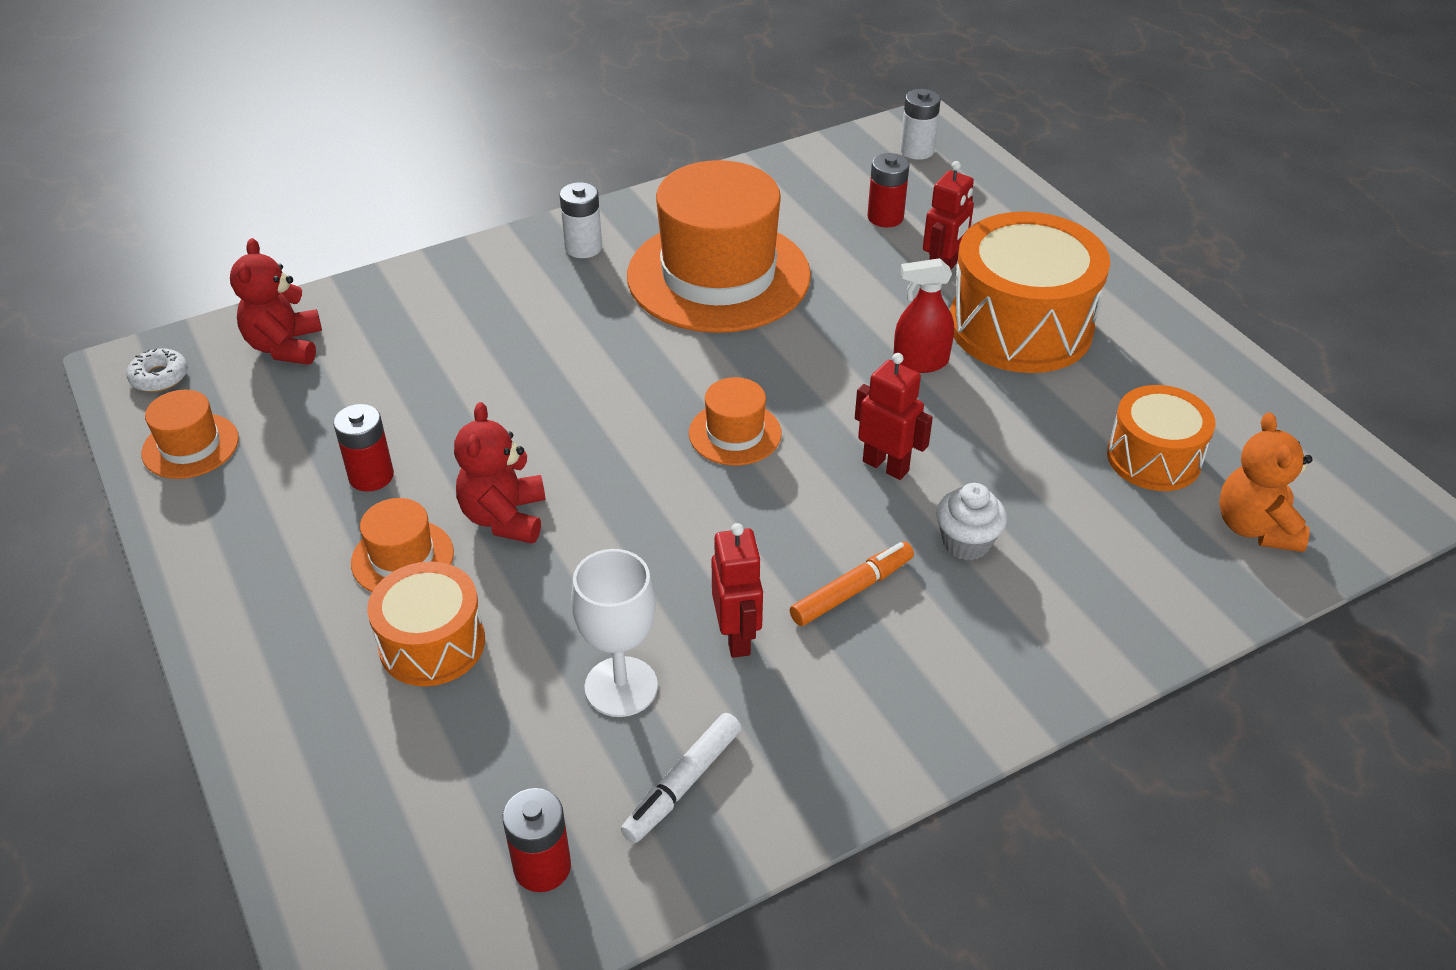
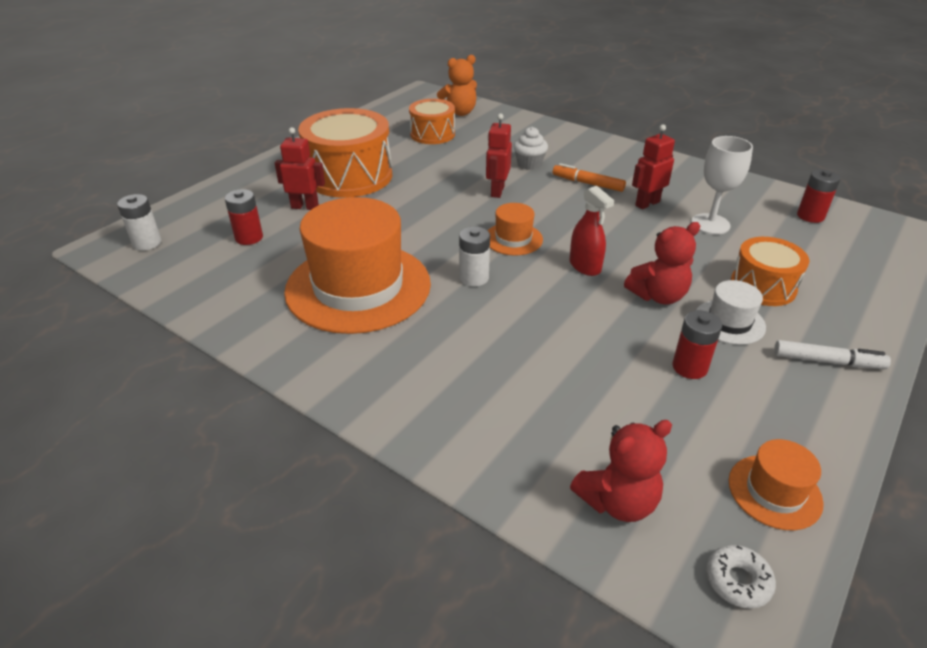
camera: 115 degrees left, 5 degrees down
orange hat [351,498,454,592] -> white hat [696,280,766,345]
white battery [560,182,602,258] -> white battery moved to [459,227,490,286]
white marker [621,713,741,843] -> white marker moved to [774,340,891,369]
red spray bottle [893,258,954,373] -> red spray bottle moved to [570,186,614,276]

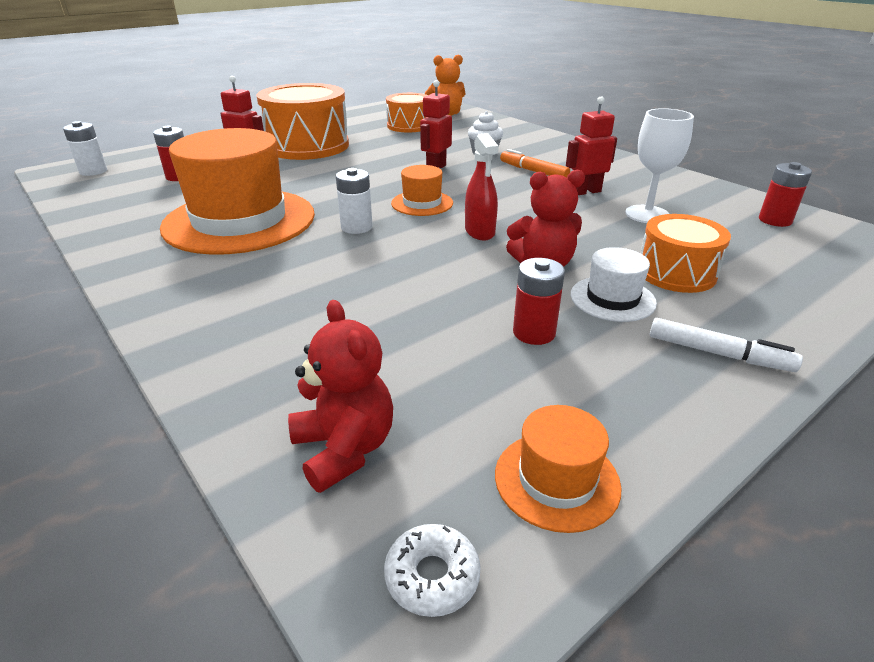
camera: 15 degrees right, 5 degrees down
red teddy bear [570,420,672,522] -> red teddy bear turned 105 degrees counterclockwise [288,300,393,493]

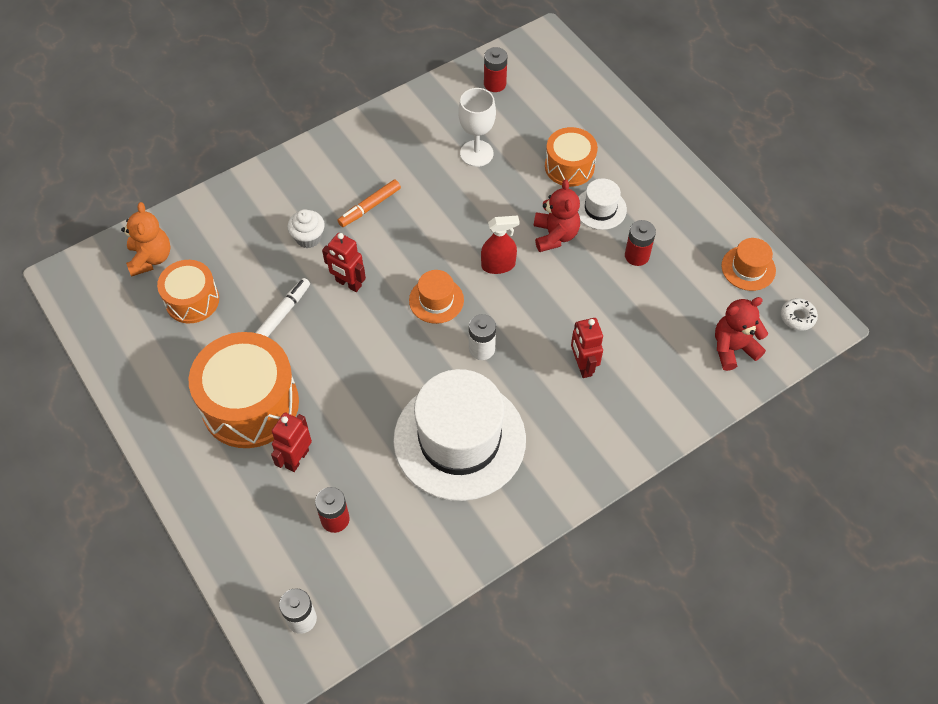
camera: 85 degrees left, 25 degrees up
orange hat [160,128,315,255] -> white hat [393,369,526,501]
red robot [566,96,617,195] -> red robot moved to [571,318,603,378]
white marker [650,318,803,372] -> white marker moved to [255,278,310,337]

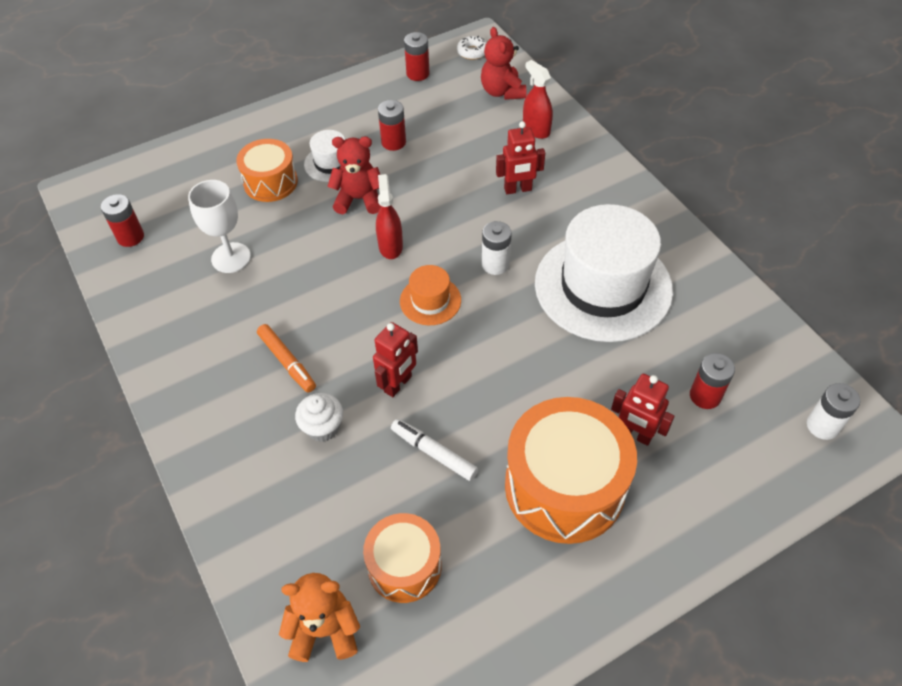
camera: 85 degrees left, 5 degrees down
orange hat [721,238,776,291] -> red battery [404,32,430,81]
none -> red spray bottle [523,60,553,139]

